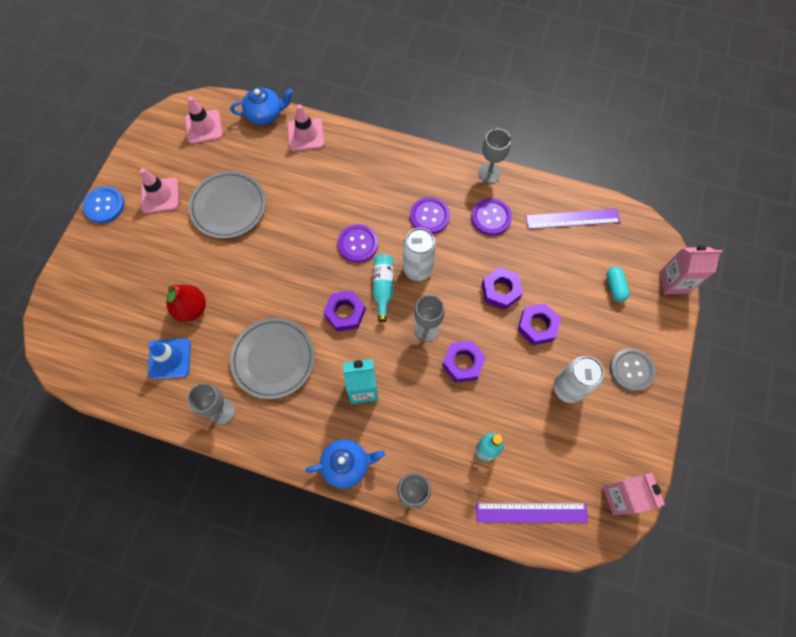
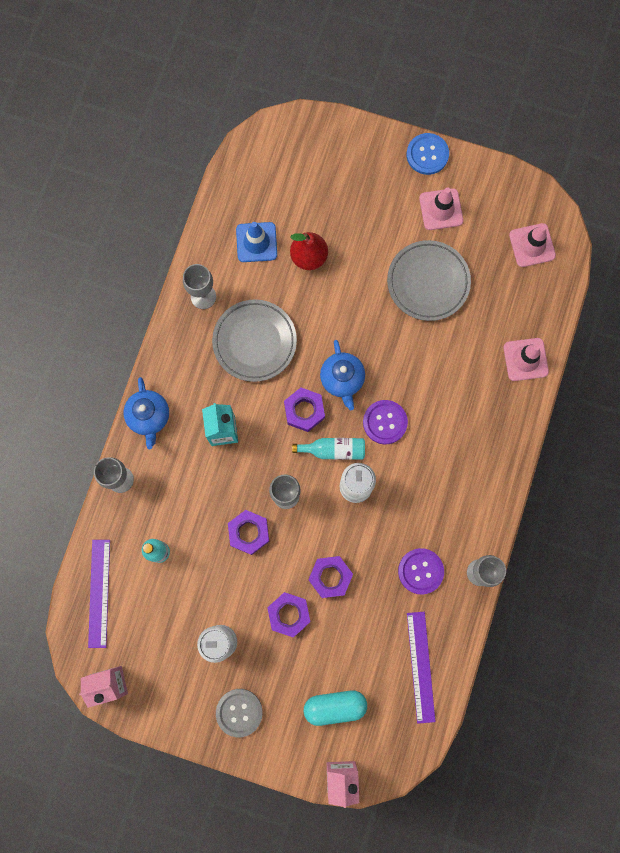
camera: 90 degrees right, 10 degrees up
blue teapot [230,88,293,125] -> blue teapot moved to [320,340,365,410]
purple button [410,197,450,234] -> none
turquoise capsule [606,267,630,302] -> turquoise capsule [304,691,367,726], size x1.55

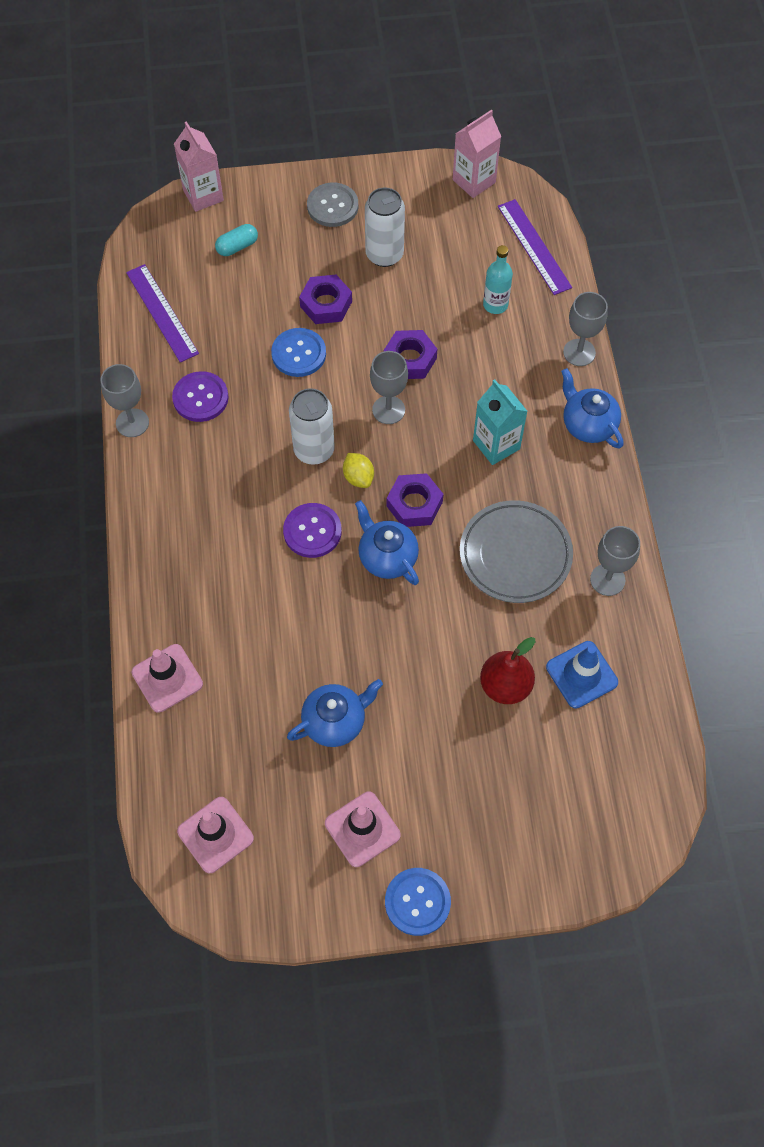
camera: 155 degrees right, 15 degrees down
turquoise bottle [292,438,365,460] -> yellow lemon [343,453,374,488]
turquoise capsule [304,691,367,726] -> turquoise capsule [215,224,258,256], size x0.64
purple nut [309,556,353,598] -> blue button [271,328,326,377]
grey plate [387,240,471,321] -> blue teapot [287,679,383,747]

